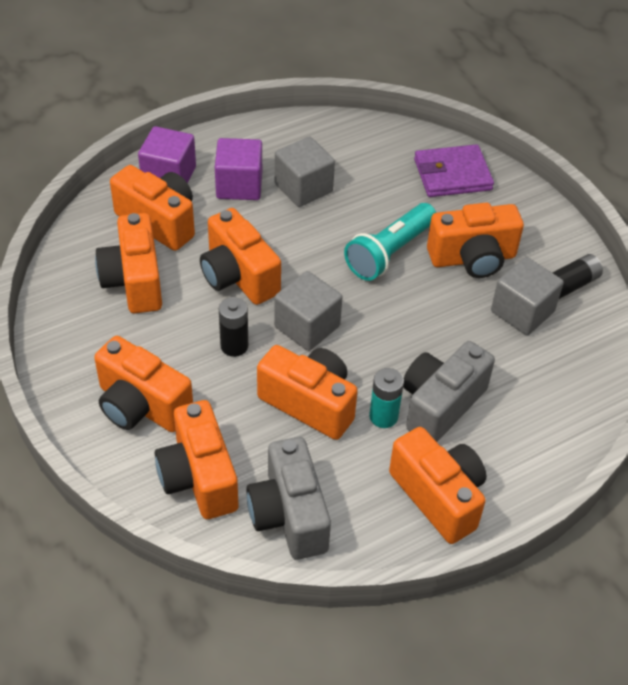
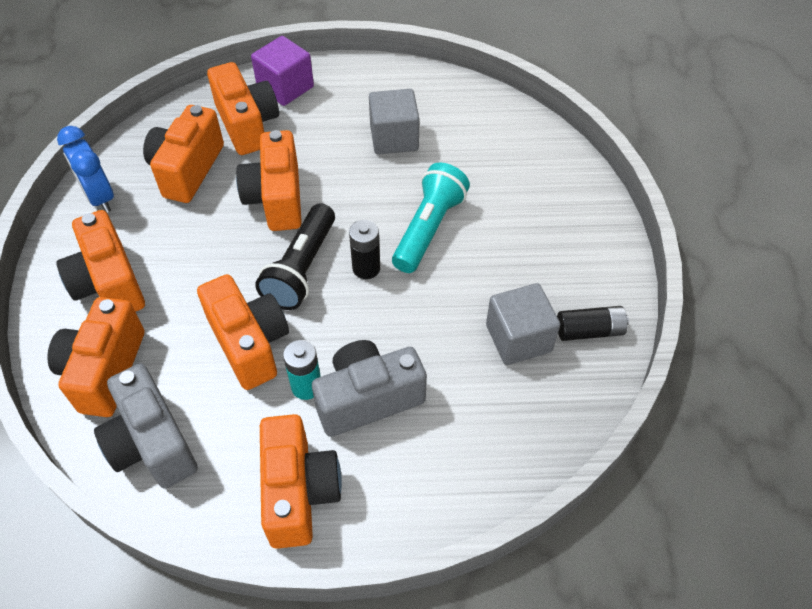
camera: 30 degrees right, 5 degrees up
purple cube [215,138,262,200] -> none
black battery [219,297,248,357] -> black battery moved to [349,220,380,279]
grey camera [246,437,331,560] -> grey camera turned 45 degrees counterclockwise [94,364,198,488]
grey cube [274,271,342,351] -> black flashlight [255,203,335,310]
turquoise flashlight [344,203,436,281] -> turquoise flashlight turned 135 degrees clockwise [392,163,470,273]
purple wallet [414,144,494,197] -> none
orange camera [427,203,524,278] -> none
none -> blue clock [57,126,114,213]

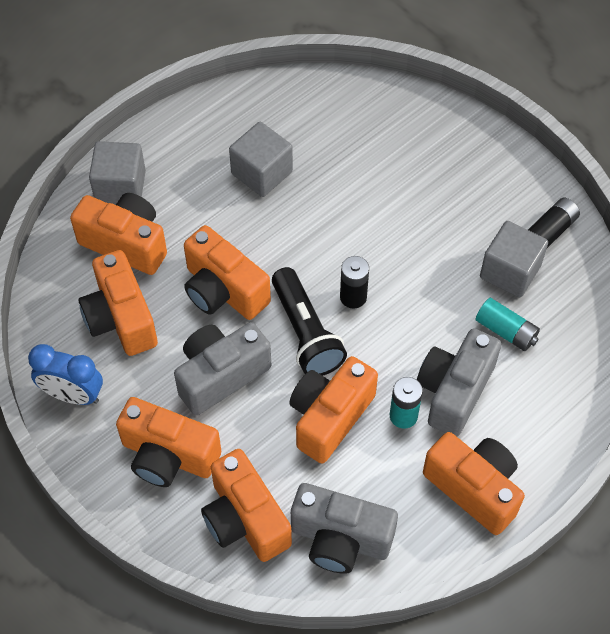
camera: 40 degrees left, 5 degrees up
orange camera [197,274,289,390] -> orange camera turned 75 degrees counterclockwise [289,356,378,464]
purple cube [251,36,314,106] -> grey cube [89,141,146,205]
turquoise flashlight [392,163,470,273] -> none
none -> grey camera [174,322,271,415]
none -> turquoise battery [476,298,540,351]

